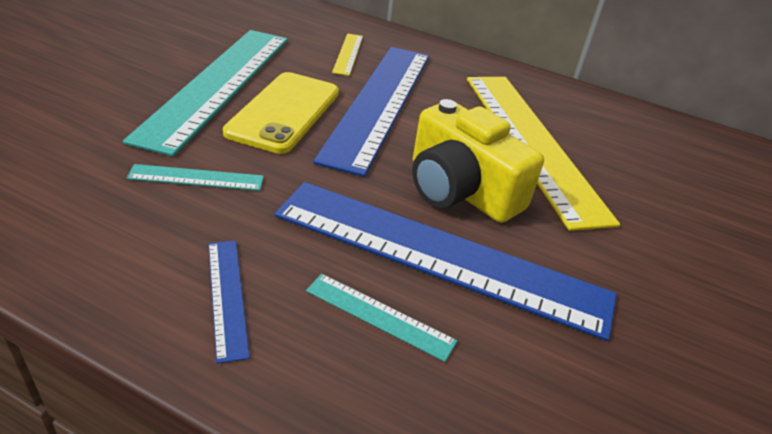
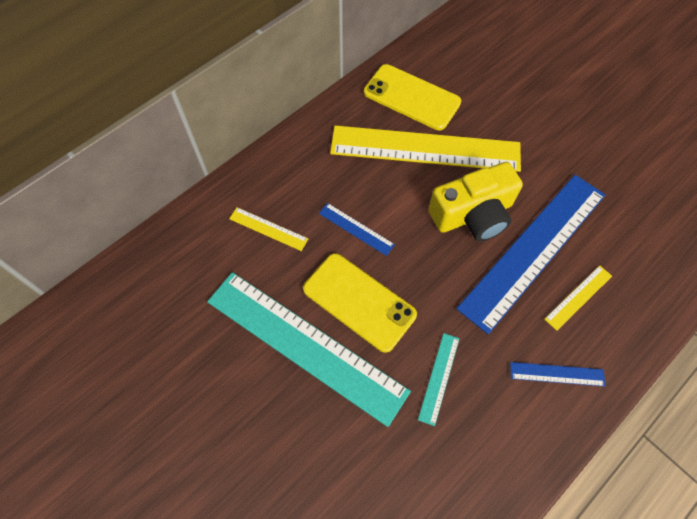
camera: 65 degrees left, 25 degrees up
turquoise ruler [306,274,457,362] -> yellow ruler [544,265,612,331]
blue ruler [313,47,429,177] -> blue ruler [319,203,395,256], size x0.41
none -> yellow phone [364,64,461,130]

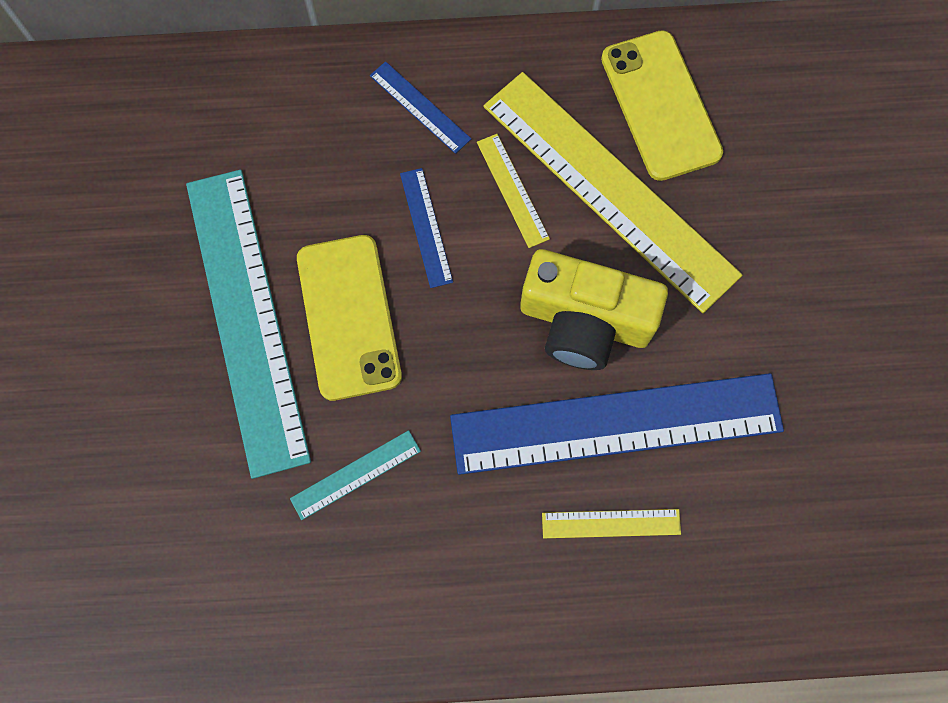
camera: 40 degrees right, 10 degrees up
yellow ruler [229,207,308,251] -> yellow ruler moved to [477,134,550,248]
blue ruler [510,362,606,387] -> blue ruler moved to [370,61,471,154]

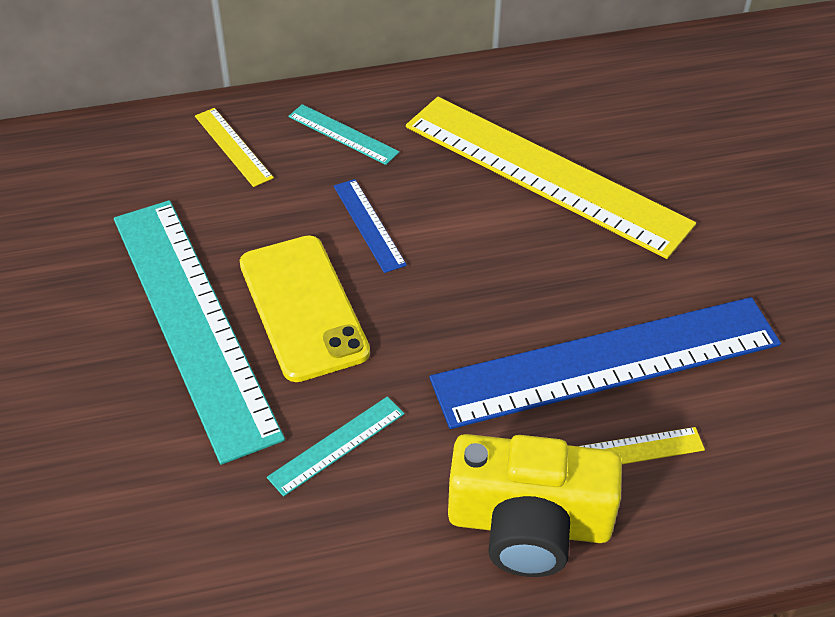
camera: 10 degrees left, 25 degrees down
blue ruler [370,61,471,154] -> turquoise ruler [288,104,399,165]
yellow ruler [477,134,550,248] -> yellow ruler moved to [195,108,274,187]
yellow camera [520,249,668,370] -> yellow camera moved to [448,434,622,577]
yellow phone [601,30,723,181] -> none

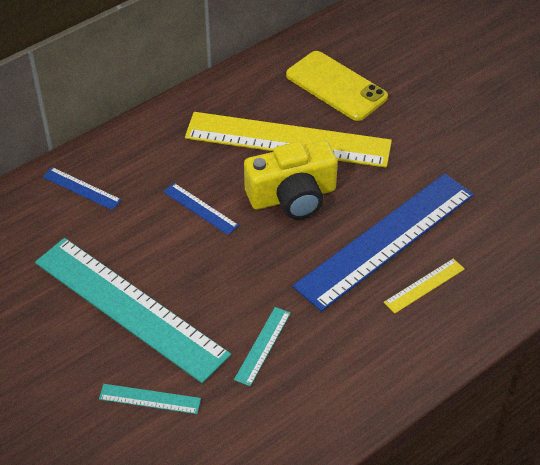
camera: 25 degrees left, 0 degrees up
yellow ruler [195,108,274,187] -> blue ruler [43,167,122,210]
yellow phone [240,235,370,382] -> yellow phone moved to [286,51,388,121]
turquoise ruler [288,104,399,165] -> turquoise ruler moved to [99,384,201,414]
yellow camera [448,434,622,577] -> yellow camera moved to [244,140,338,219]

